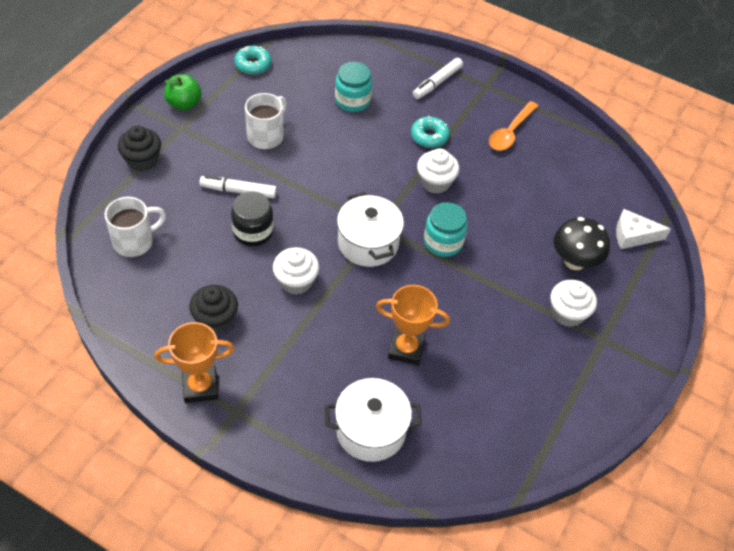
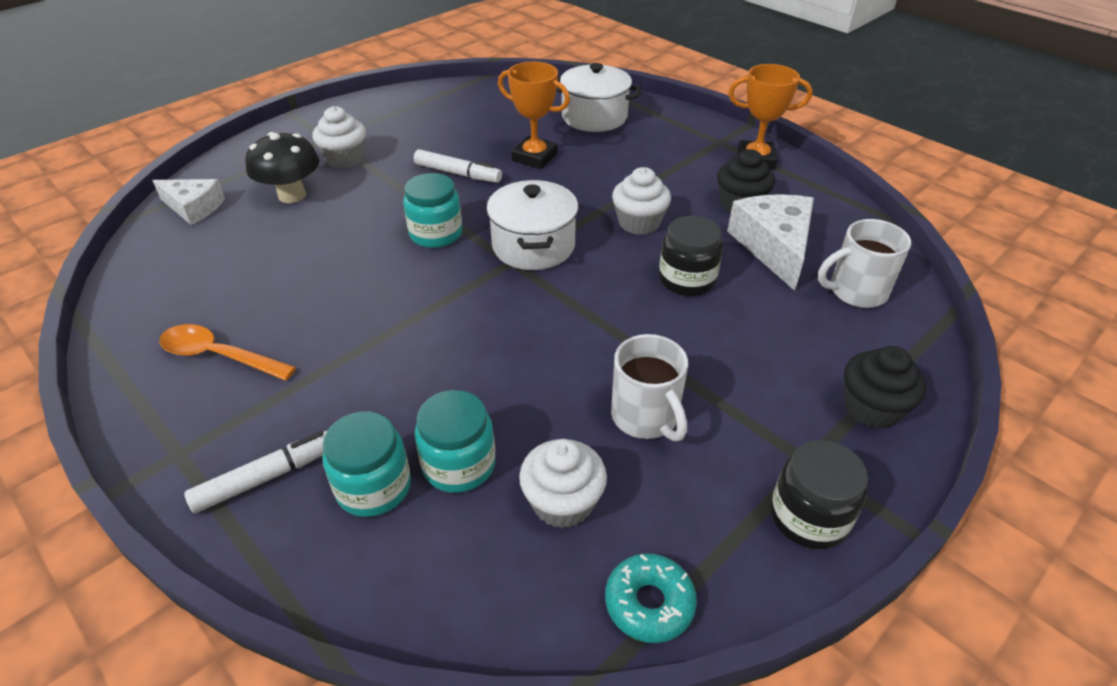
camera: 160 degrees left, 10 degrees down
green apple [164,74,201,110] -> black jar [771,440,868,549]
white marker [199,175,277,198] -> white marker moved to [414,149,502,183]
white mug [245,93,286,149] -> white mug turned 75 degrees counterclockwise [611,334,688,441]
turquoise donut [411,116,450,148] -> none
white cupcake [417,149,459,194] -> white cupcake moved to [519,439,607,528]
orange spoon [489,101,538,150] -> orange spoon turned 120 degrees counterclockwise [159,324,296,381]
none -> turquoise jar [322,412,411,517]
none -> white cheese [727,194,814,291]

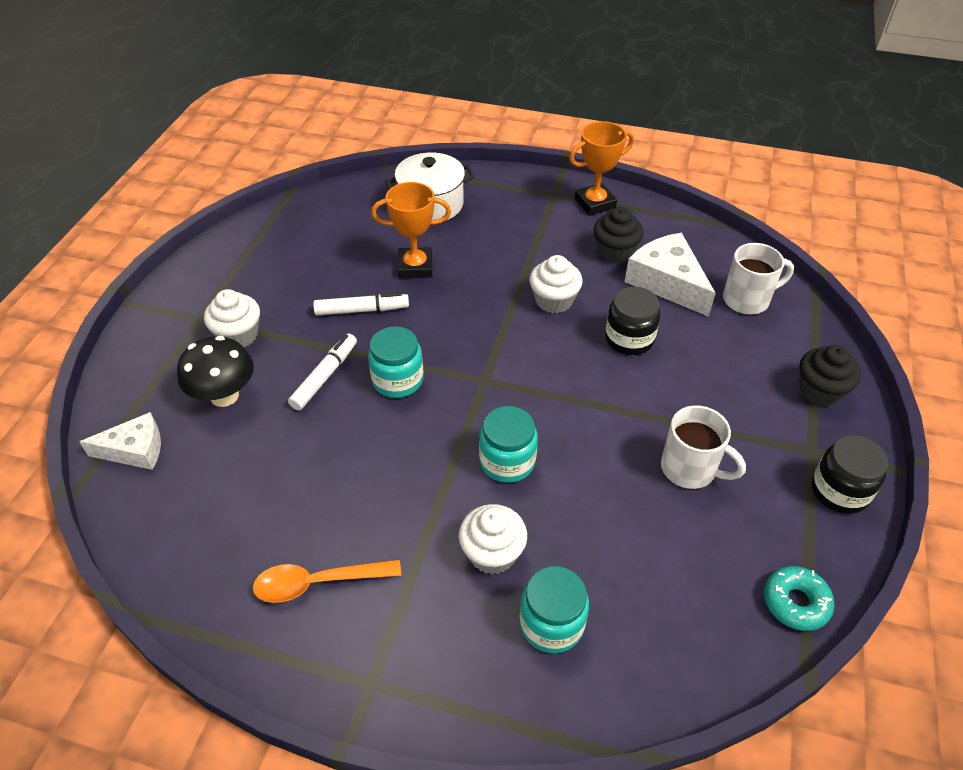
camera: 30 degrees left, 5 degrees up
white marker [184,430,328,513] -> white marker moved to [288,334,357,410]
turquoise jar [415,390,496,493] -> turquoise jar moved to [479,406,538,483]
white pot [486,180,578,270] -> none
white cupcake [519,439,607,528] -> white cupcake moved to [459,504,527,574]
white mug [818,219,911,308] -> white mug turned 150 degrees counterclockwise [723,243,794,314]

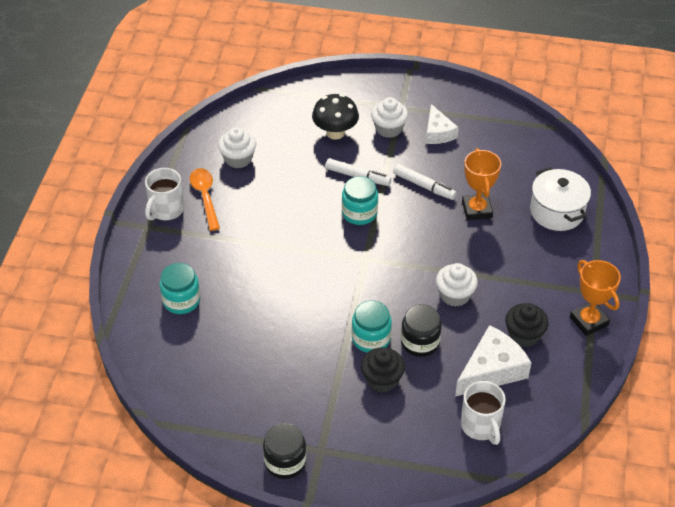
camera: 85 degrees right, 0 degrees up
white cheese [79,412,161,470] -> white cheese moved to [426,104,459,144]
white marker [313,293,409,315] -> white marker turned 45 degrees counterclockwise [393,164,457,200]
white cupcake [459,504,527,574] -> white cupcake moved to [218,127,256,168]
turquoise jar [479,406,538,483] -> turquoise jar moved to [352,301,392,353]
white mug [661,405,746,489] -> white mug moved to [145,168,184,220]
turquoise donut [764,566,835,631] -> none
black cupcake [800,345,861,407] -> black cupcake moved to [361,347,405,393]

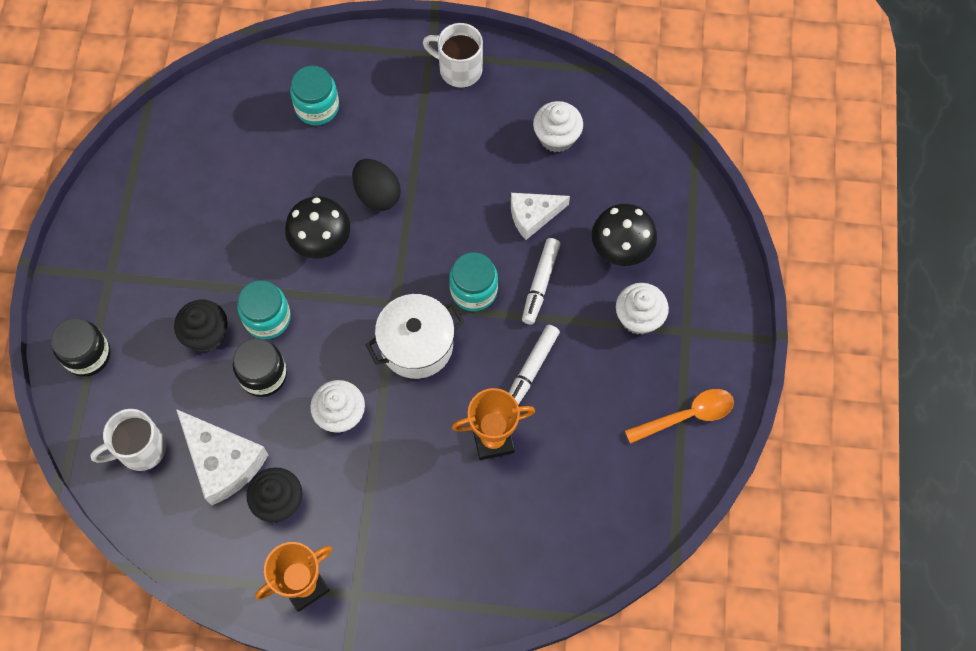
camera: 85 degrees right, 20 degrees up
orange spoon [190,168,220,231] -> orange spoon moved to [625,389,734,444]
black jar [263,423,307,479] -> black jar moved to [51,318,111,377]
white cheese [426,104,459,144] -> white cheese moved to [511,193,570,240]
white pot [530,167,591,231] -> white pot moved to [365,294,464,379]
none -> black mushroom [285,196,350,259]
none -> black egg [352,159,401,211]

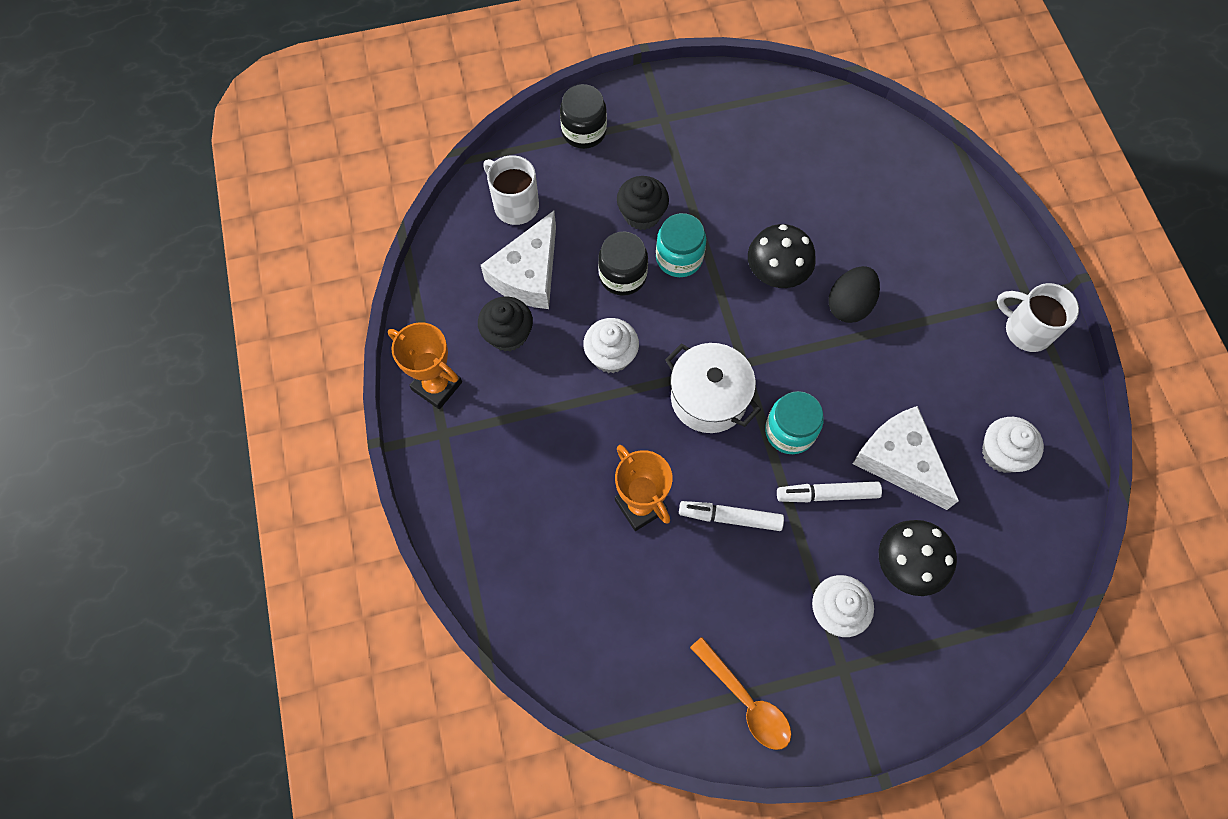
camera: 70 degrees right, 0 degrees up
turquoise jar [290,66,339,125] -> none
white mug [423,23,483,88] -> white mug turned 60 degrees counterclockwise [997,283,1079,352]
white cheese [511,193,570,240] -> white cheese [853,406,959,510], size x1.54

